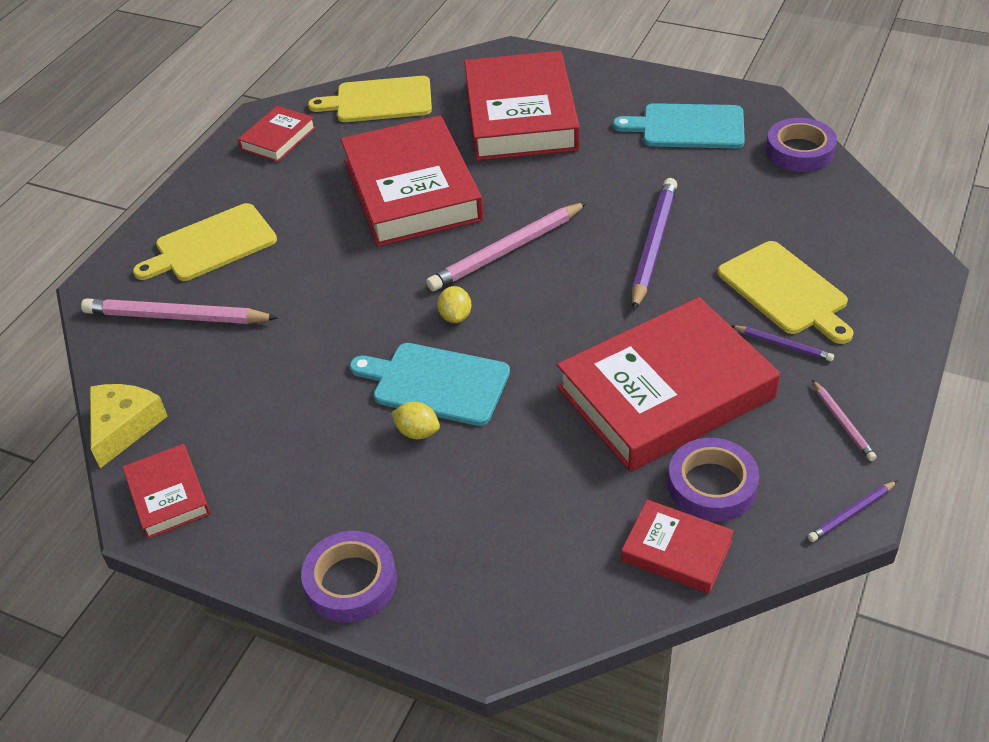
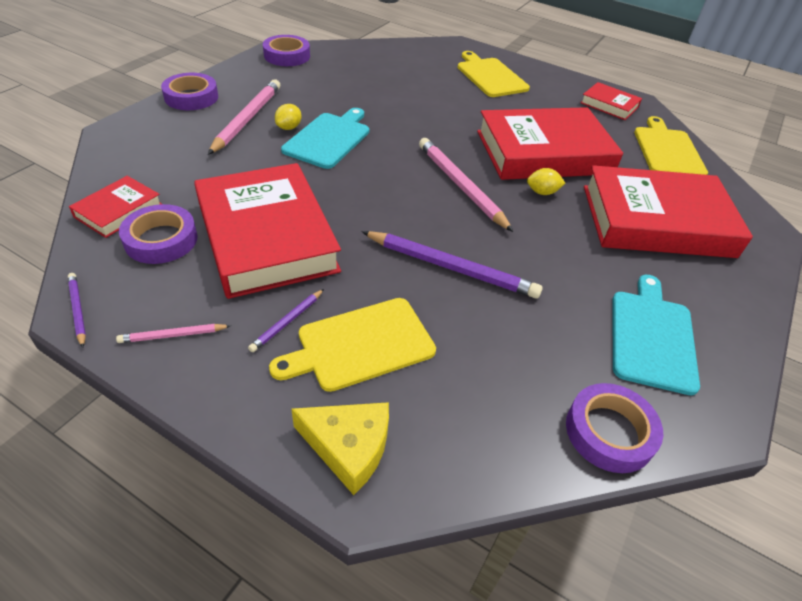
camera: 90 degrees right, 0 degrees up
pink pencil [81,298,278,324] -> pink pencil moved to [208,79,280,155]
yellow cheese [90,384,168,468] -> yellow cheese moved to [291,402,389,495]
red book [123,444,211,539] -> purple tape [263,35,310,66]
yellow lemon [437,286,471,323] -> yellow lemon moved to [527,168,565,195]

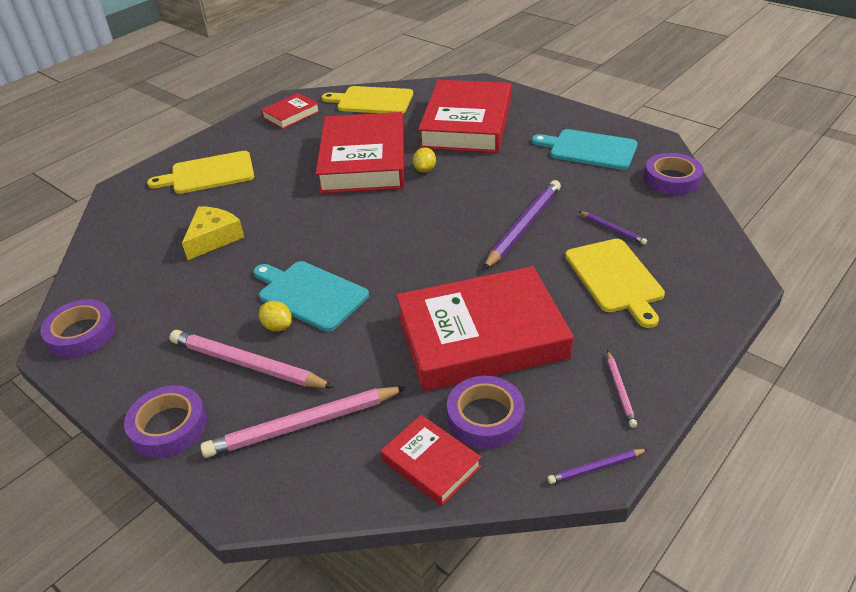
camera: 75 degrees left, 5 degrees down
purple pencil [248,289,324,352] -> purple pencil moved to [579,211,647,245]
yellow cheese [291,402,389,495] -> yellow cheese moved to [182,206,244,260]
pink pencil [419,138,513,232] -> pink pencil moved to [200,387,406,458]

